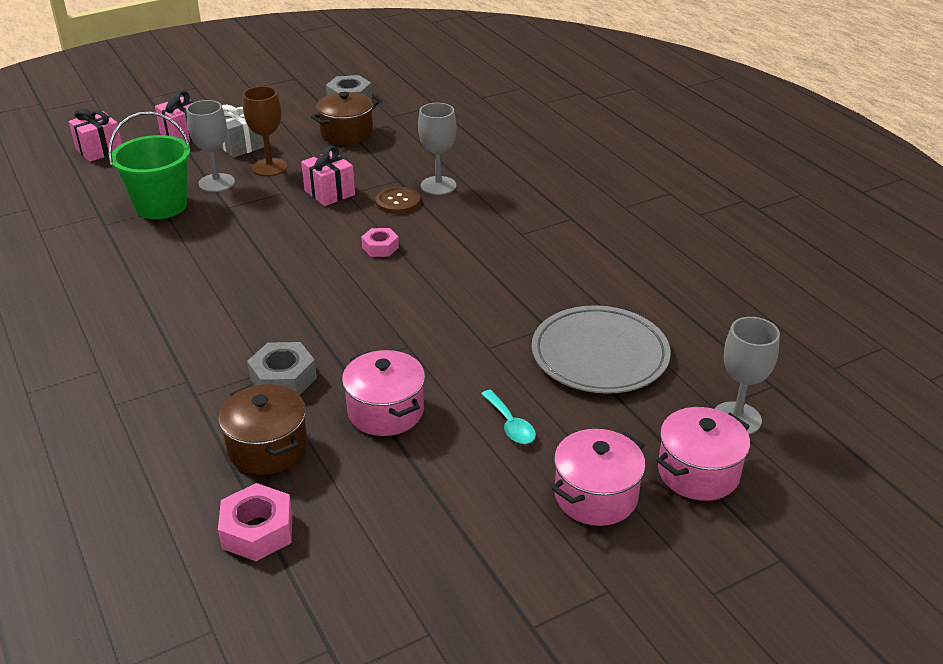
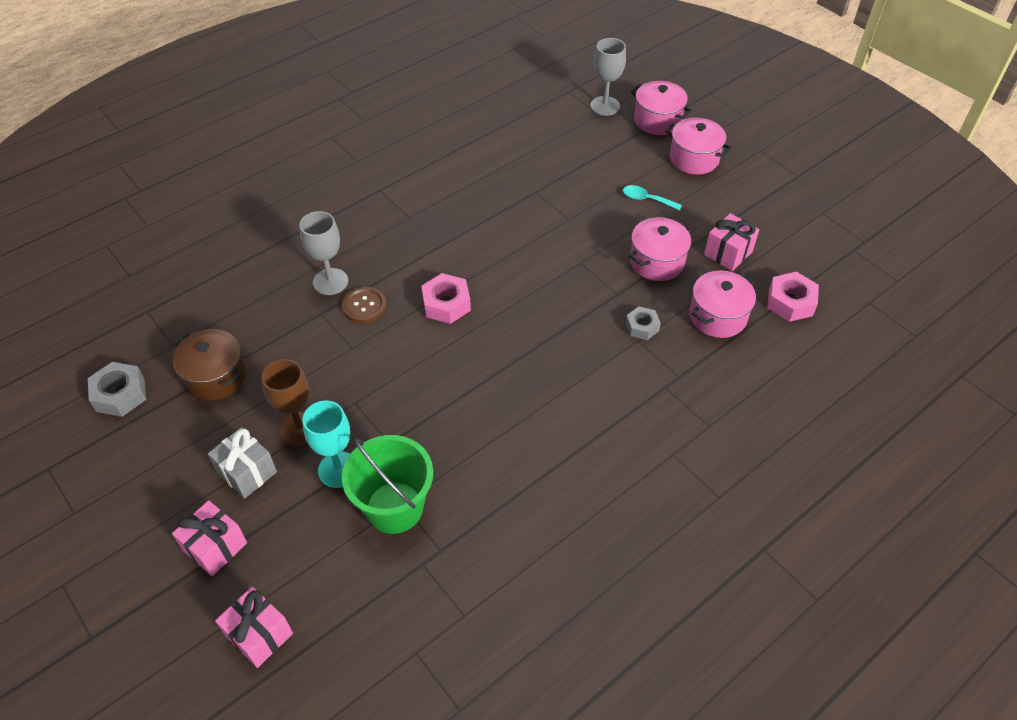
camera: 100 degrees left, 15 degrees up
grey goblet [186,100,235,192] -> turquoise goblet [303,401,350,488]
brown pot [218,384,307,475] -> pink pot [690,271,756,338]
grey nut [247,342,317,395] -> grey nut [626,306,661,340], size x0.65
pink gift [301,146,355,206] -> pink gift moved to [704,213,759,271]
pink nut [361,228,399,257] -> pink nut [421,273,471,324], size x1.53
turquoise spoon [481,390,536,444] -> turquoise spoon turned 120 degrees counterclockwise [623,185,682,211]
grey plate [532,305,671,394] -> none

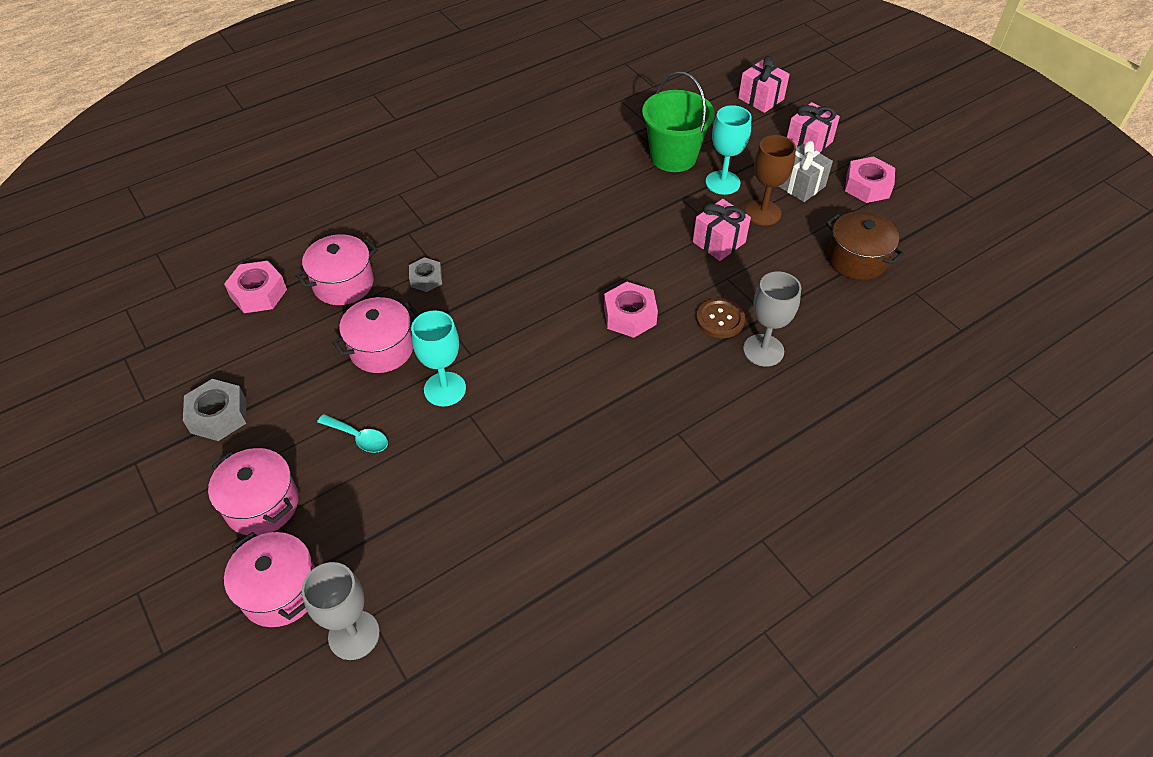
camera: 175 degrees left, 0 degrees up
grey nut [88,362,146,417] -> grey nut moved to [183,379,246,441]
pink gift [704,213,759,271] -> pink gift moved to [693,199,751,261]
none -> turquoise goblet [411,310,466,407]
none -> pink nut [845,156,895,203]

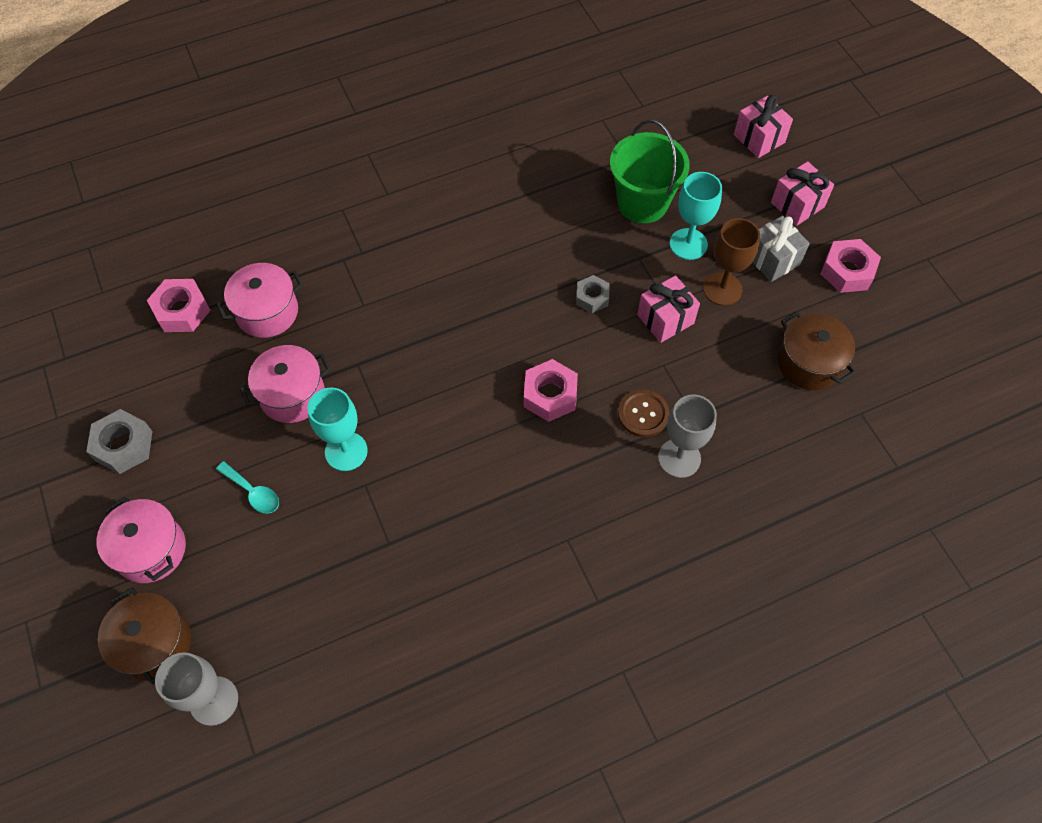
camera: 10 degrees right, 10 degrees up
pink pot [224,532,315,627] -> brown pot [98,587,191,684]
grey nut [409,257,442,292] -> grey nut moved to [576,275,609,313]

